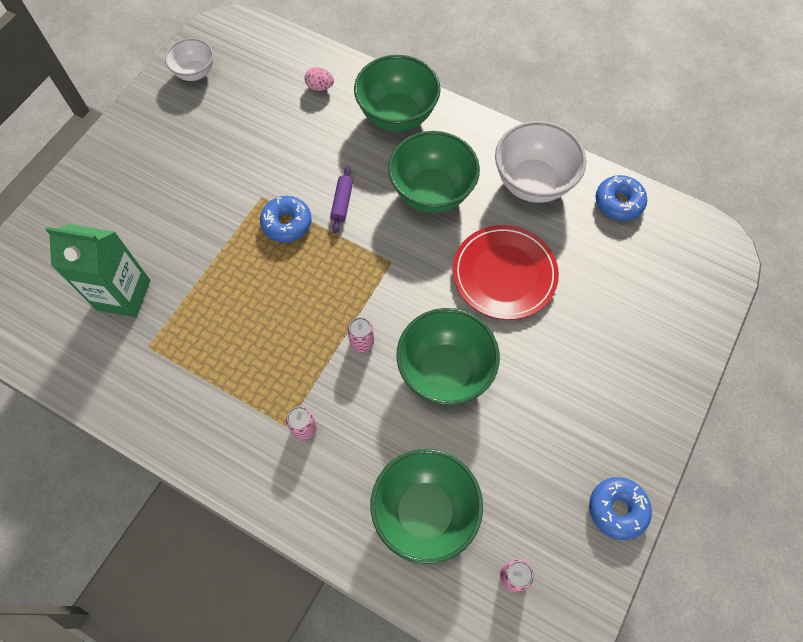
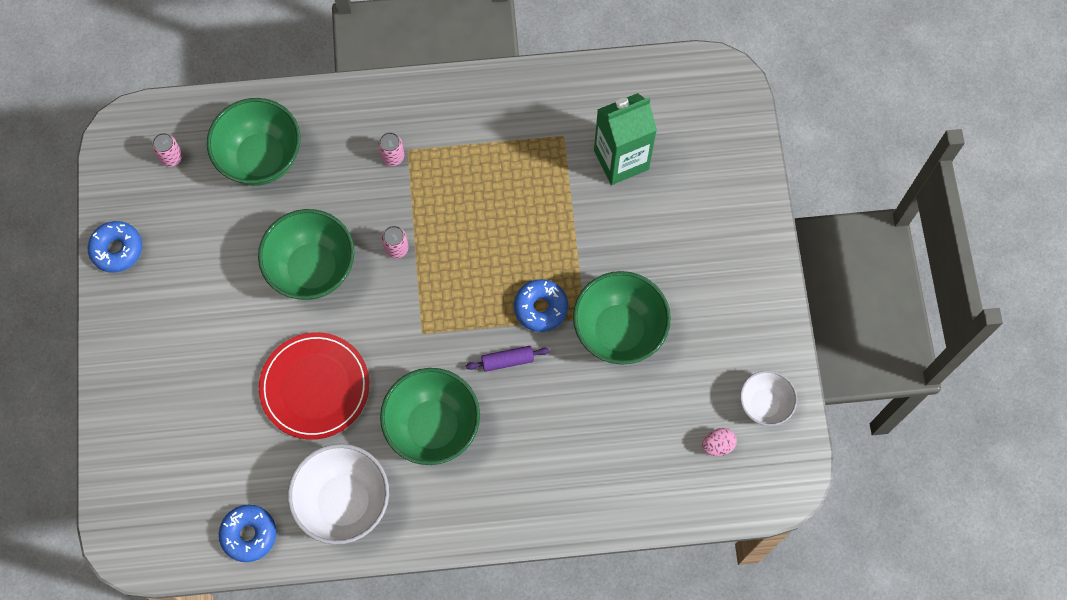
camera: 145 degrees right, 5 degrees up
pink egg [305,67,334,91] -> pink egg moved to [702,428,737,456]
purple rolling pin [330,166,353,233] -> purple rolling pin turned 75 degrees counterclockwise [466,346,550,372]
green bowl [354,55,441,132] -> green bowl moved to [573,271,671,364]

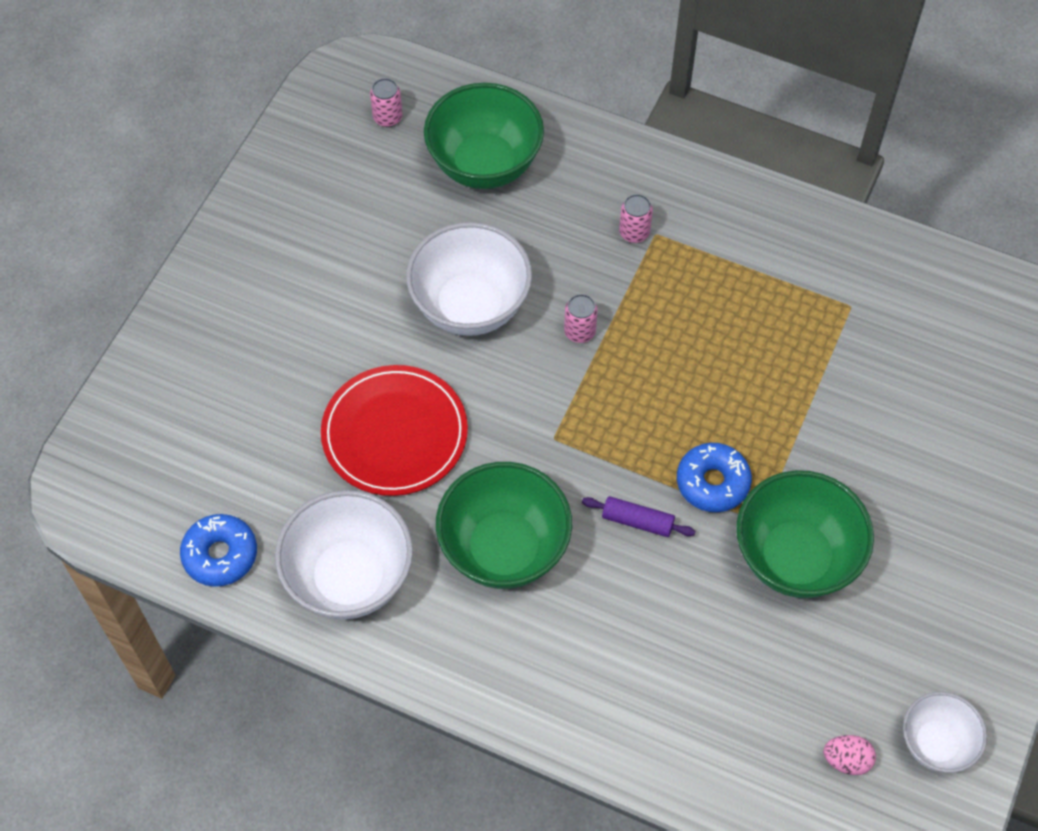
camera: 30 degrees right, 10 degrees down
blue donut [88,221,142,273] -> none
green bowl [258,209,354,300] -> white bowl [406,222,532,336]
green carton [594,93,657,185] -> none

